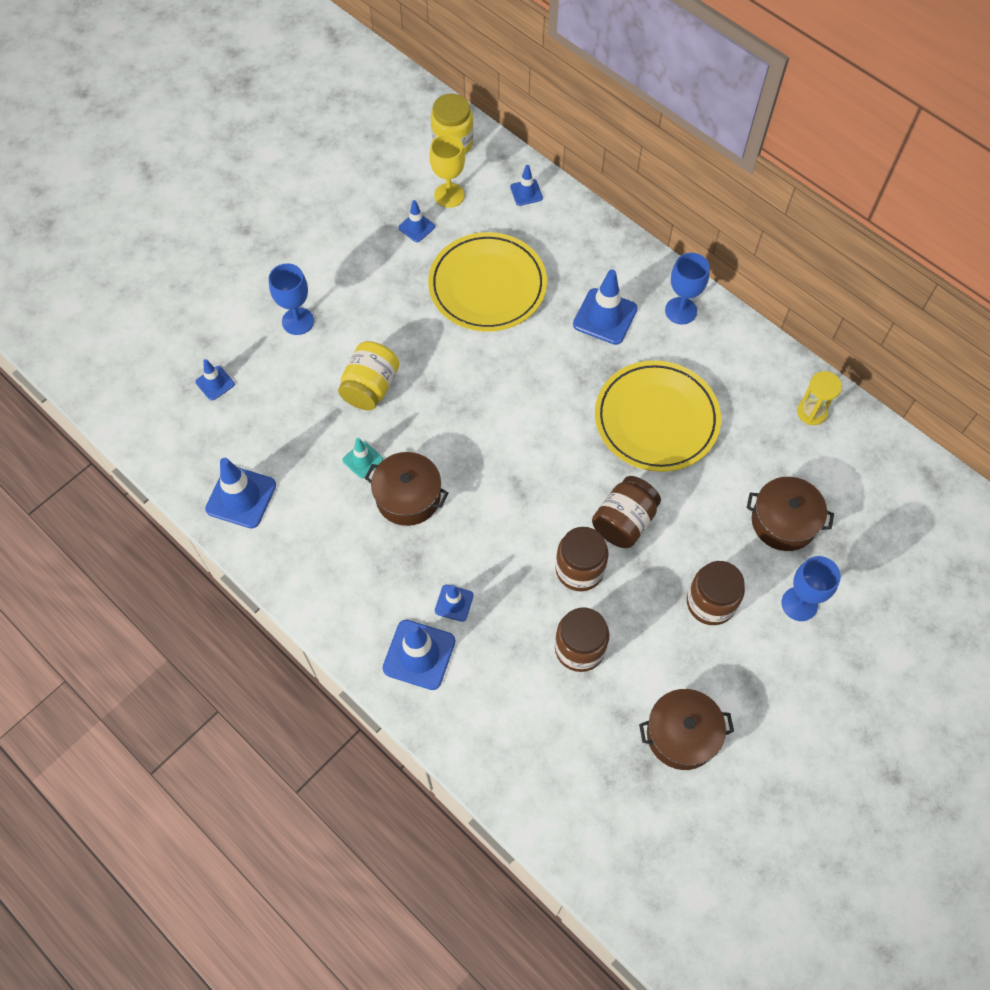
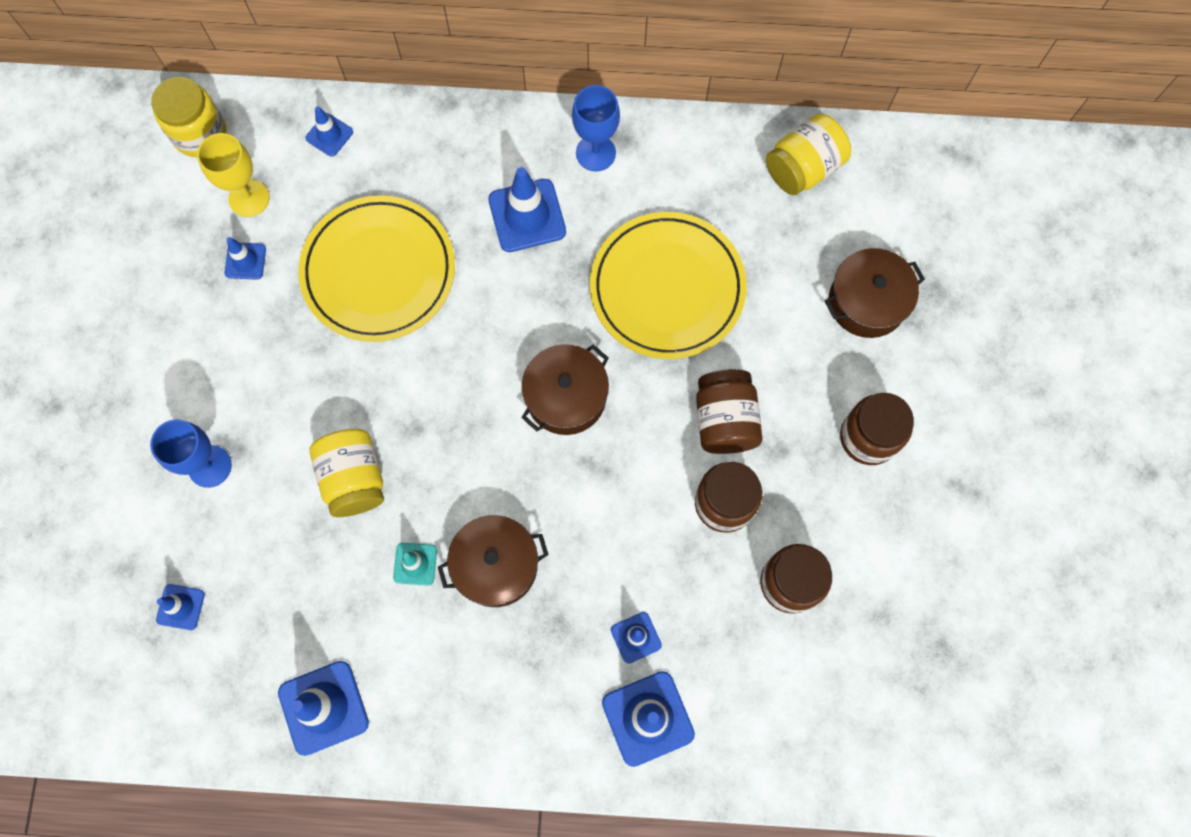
camera: 40 degrees left, 10 degrees up
brown pot [639,689,734,770] -> brown pot moved to [521,344,609,435]
blue goblet [781,556,841,621] -> none
yellow hourglass [797,371,842,425] -> yellow jar [766,113,851,195]

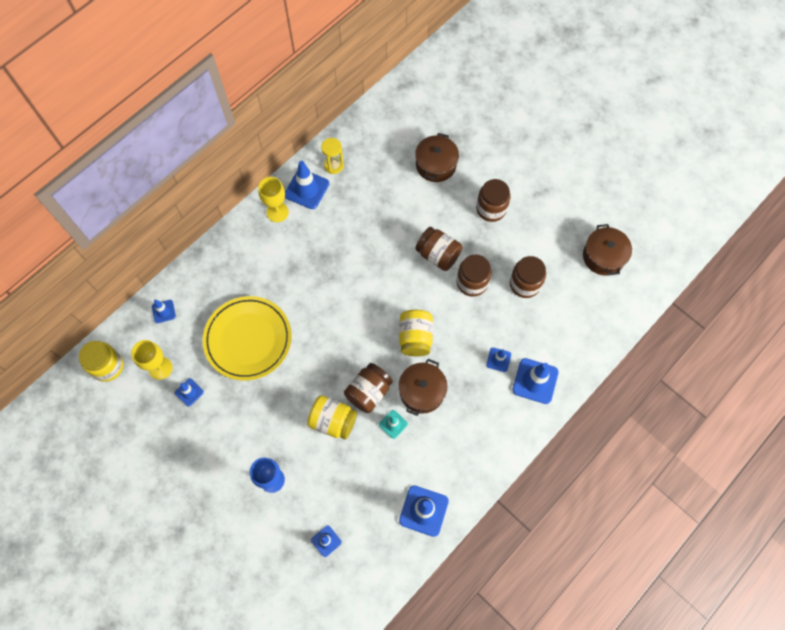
camera: 50 degrees left, 5 degrees down
blue traffic cone [488,167,566,252] -> blue traffic cone moved to [285,161,329,209]
brown pot [521,344,609,435] -> brown pot moved to [583,224,632,276]
blue goblet [572,85,620,171] -> yellow goblet [258,177,289,222]
yellow plate [590,212,747,359] -> none
yellow jar [766,113,851,195] -> yellow jar moved to [399,310,433,356]
none -> yellow hourglass [321,138,344,174]
none -> brown jar [344,363,393,413]

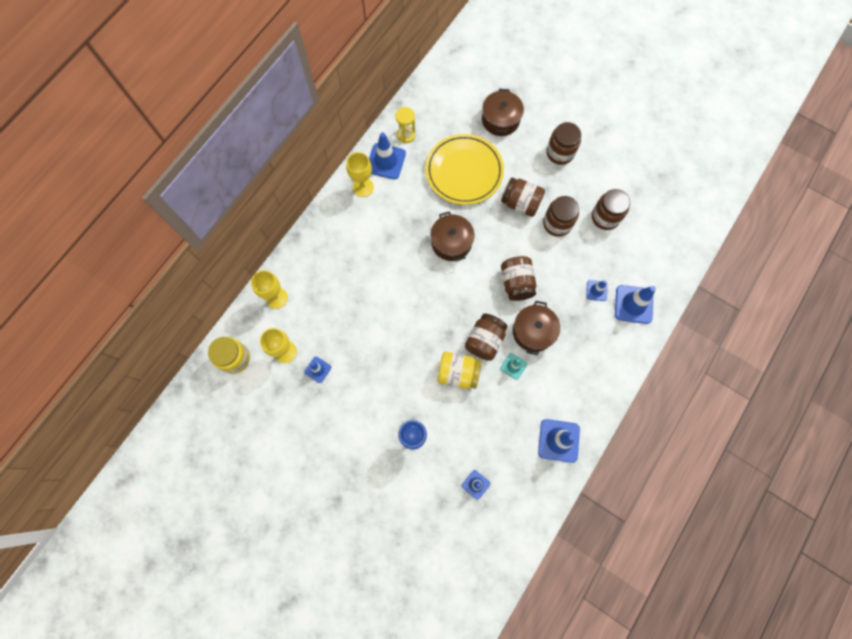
camera: 10 degrees left, 5 degrees up
blue traffic cone [152,300,176,323] -> yellow goblet [251,270,288,309]
yellow plate [203,296,292,381] -> yellow plate moved to [425,134,504,205]
yellow jar [399,310,433,356] -> brown jar [501,256,536,301]
brown pot [583,224,632,276] -> brown pot moved to [430,211,474,261]

